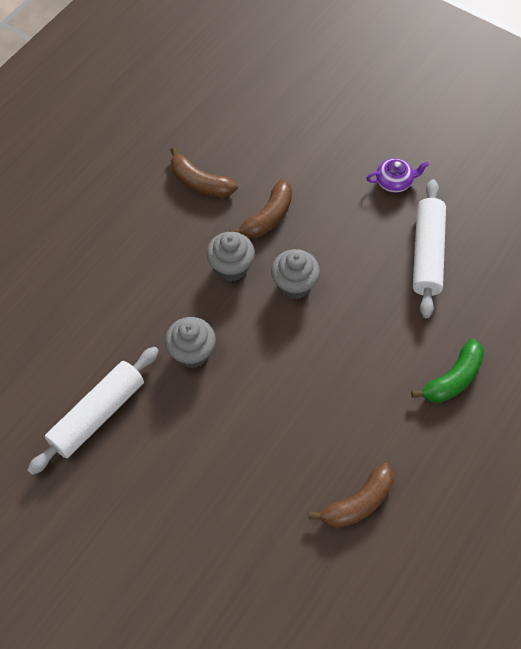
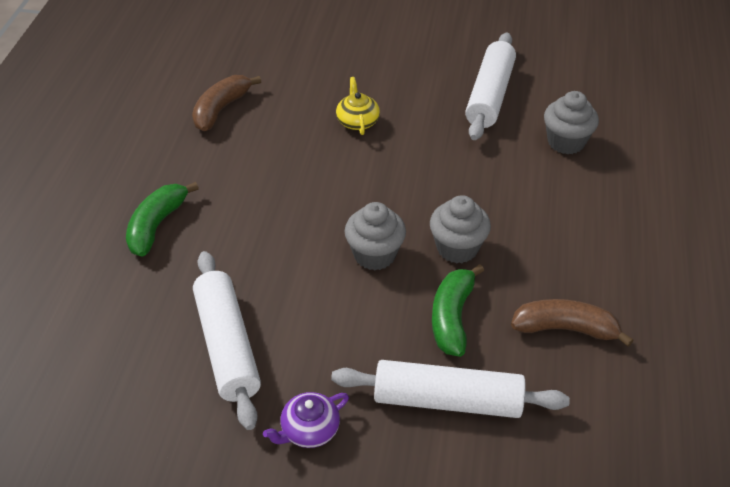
camera: 155 degrees right, 15 degrees down
grey cupcake [165,317,216,368] -> grey cupcake moved to [544,91,599,155]
brown banana [230,179,292,238] -> green banana [432,264,484,357]
none -> white rolling pin [331,360,570,418]
none -> yellow teapot [336,77,380,135]

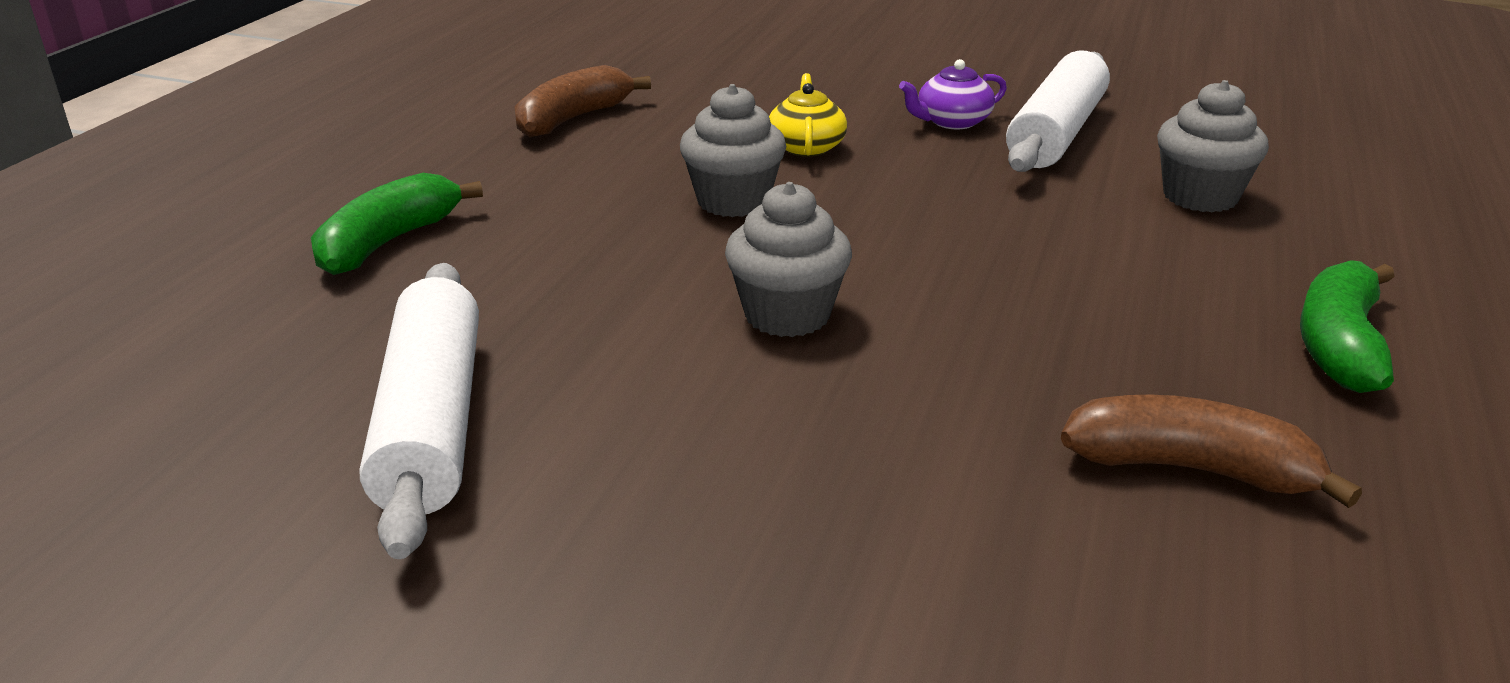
camera: 10 degrees right, 15 degrees down
purple teapot [263,392,349,448] -> purple teapot moved to [899,59,1007,129]
white rolling pin [331,360,570,418] -> none
grey cupcake [430,195,491,263] -> grey cupcake moved to [680,84,786,217]
green banana [432,264,484,357] -> green banana moved to [1300,260,1395,393]

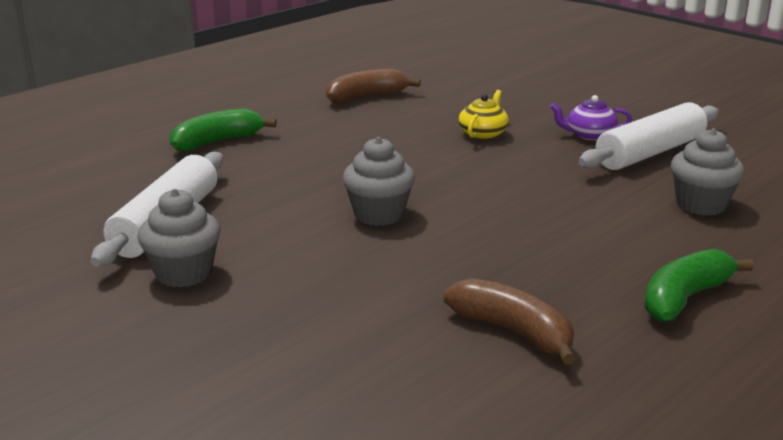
camera: 25 degrees right, 5 degrees down
grey cupcake [680,84,786,217] -> grey cupcake moved to [138,189,221,288]

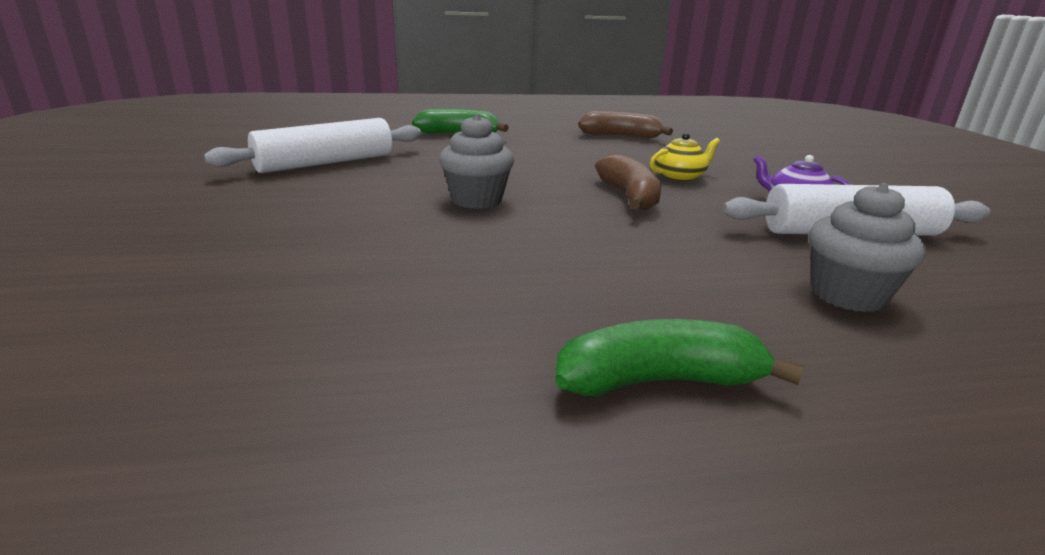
camera: 35 degrees right, 0 degrees up
grey cupcake [138,189,221,288] -> none
brown banana [444,278,576,365] -> brown banana moved to [595,153,661,210]

